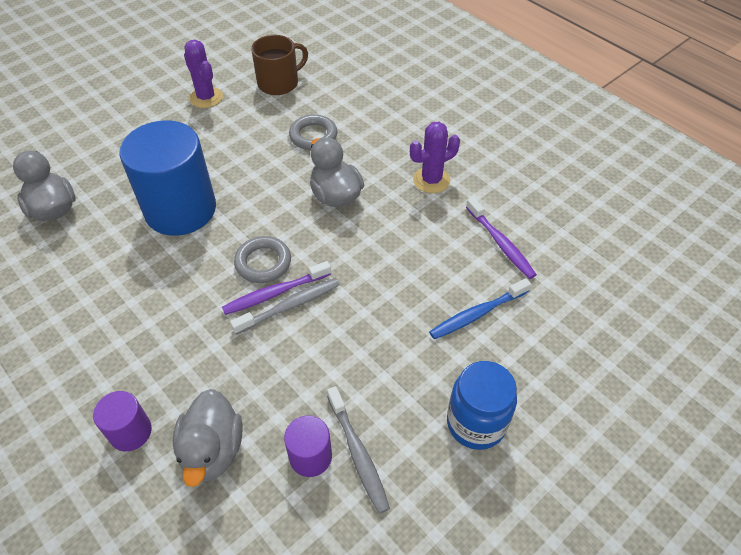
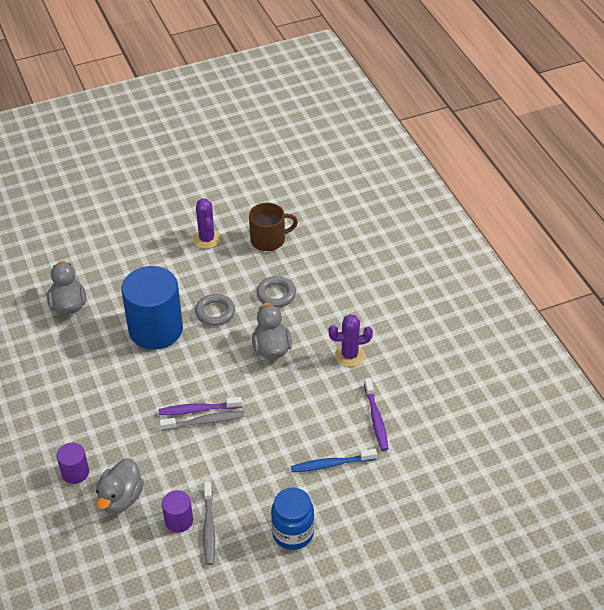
camera: 20 degrees right, 5 degrees down
grey ring [234,236,291,283] -> grey ring moved to [195,294,235,326]

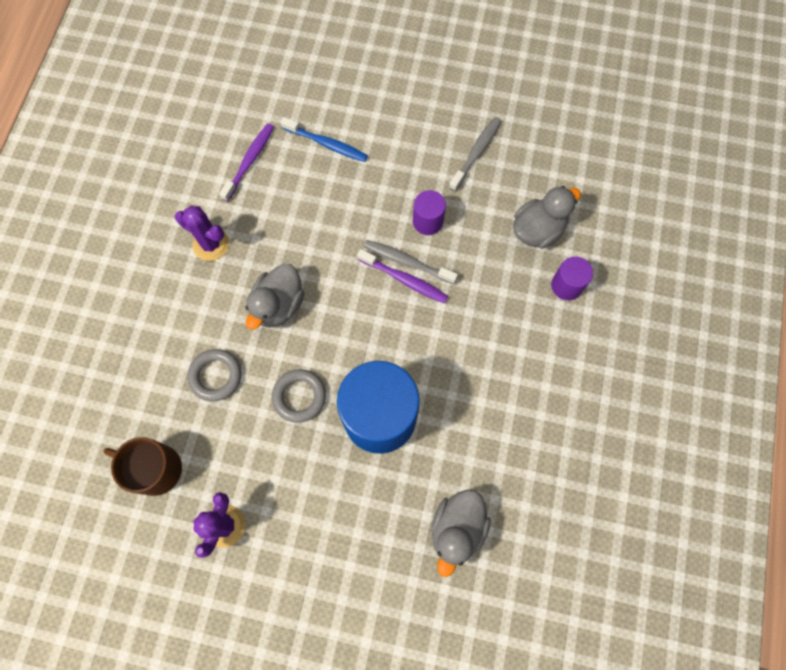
camera: 145 degrees left, 25 degrees up
purple cylinder [162,490,193,533] -> purple cylinder moved to [413,190,446,235]
blue jar [271,487,314,550] -> none

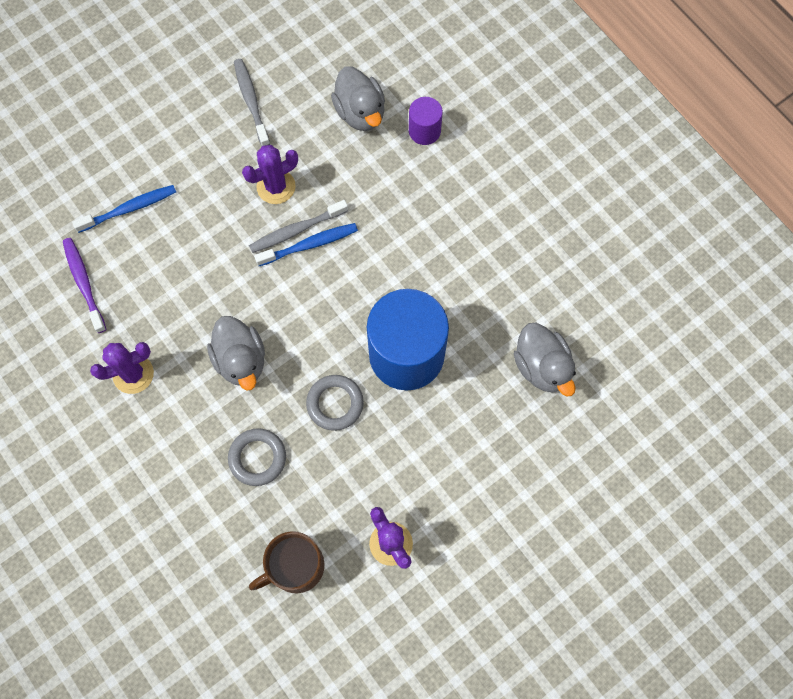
camera: 50 degrees left, 0 degrees up
purple toothbrush [357,249,448,304] -> blue toothbrush [254,223,358,266]
purple cylinder [413,190,446,235] -> purple cactus [242,145,298,204]
grey duck [513,186,581,249] -> grey duck turned 150 degrees clockwise [331,66,385,131]

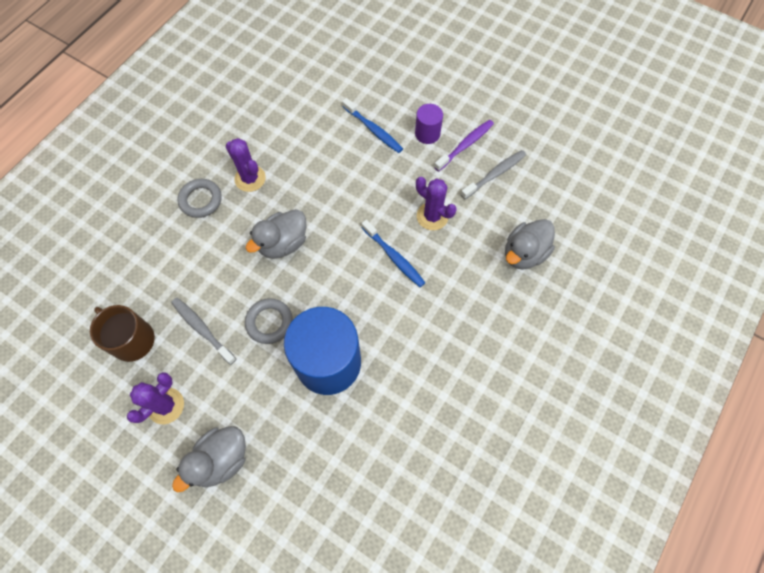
camera: 70 degrees right, 5 degrees down
purple toothbrush [63,238,107,333] -> purple toothbrush moved to [434,120,494,172]
grey ring [228,428,286,486] -> grey ring moved to [177,179,222,218]
grey toothbrush [249,200,348,253] -> grey toothbrush moved to [171,297,236,365]
purple cylinder [409,97,443,145] -> purple cylinder moved to [415,104,443,144]
grey duck [514,323,576,396] -> grey duck moved to [172,426,246,492]

